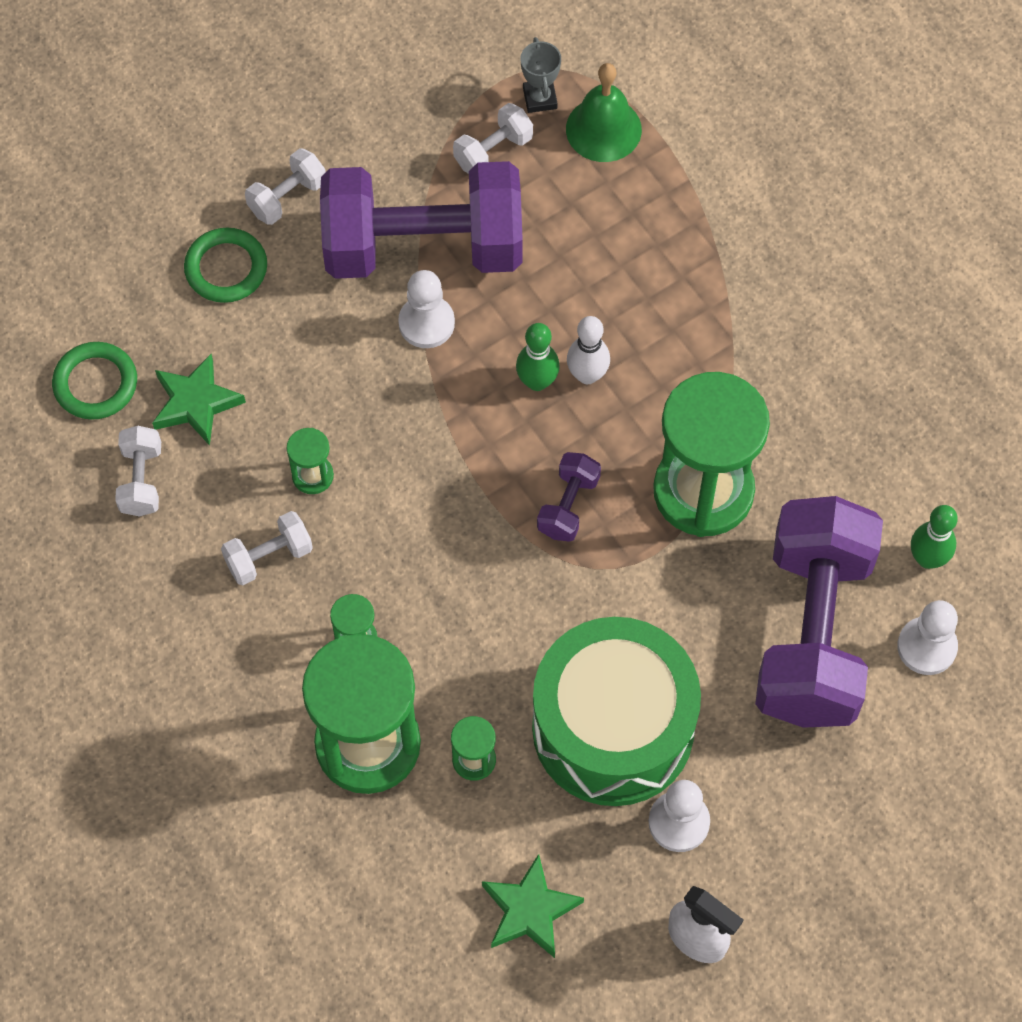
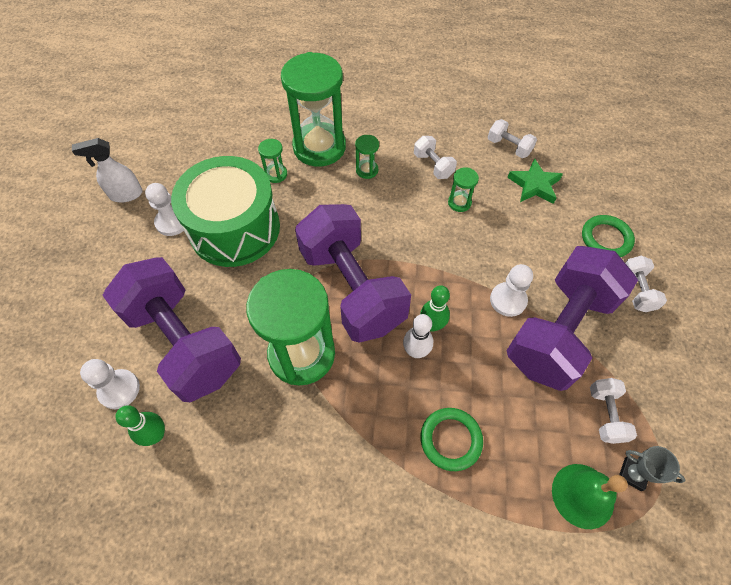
camera: 130 degrees right, 5 degrees down
green ring [52,342,137,420] -> green ring moved to [420,408,483,471]
white dumbbell [221,511,313,585] -> white dumbbell turned 45 degrees counterclockwise [414,136,457,179]
green star [482,854,584,958] -> none
purple dumbbell [537,452,601,542] -> purple dumbbell [295,204,411,343], size x2.48

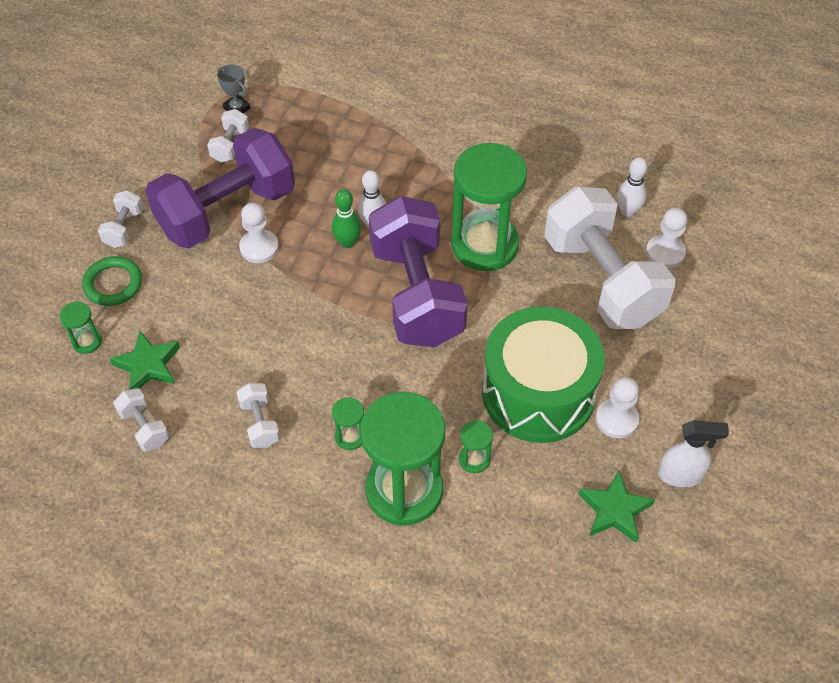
camera: 165 degrees left, 5 degrees down
purple dumbbell [102,257,241,402] -> white dumbbell [544,186,676,329]
green bowling pin [115,405,165,446] -> white bowling pin [617,157,648,217]
green ring [420,408,483,471] -> none
green hourglass [448,168,479,212] -> green hourglass moved to [60,302,102,354]
green bell [552,464,628,529] -> none
none -> green star [579,471,655,543]

